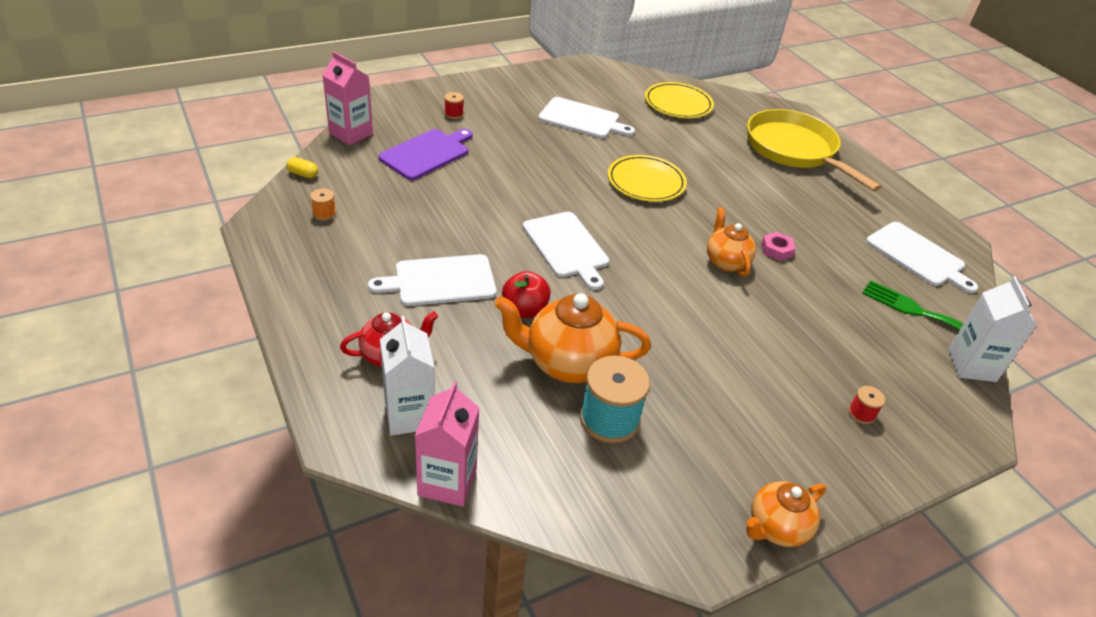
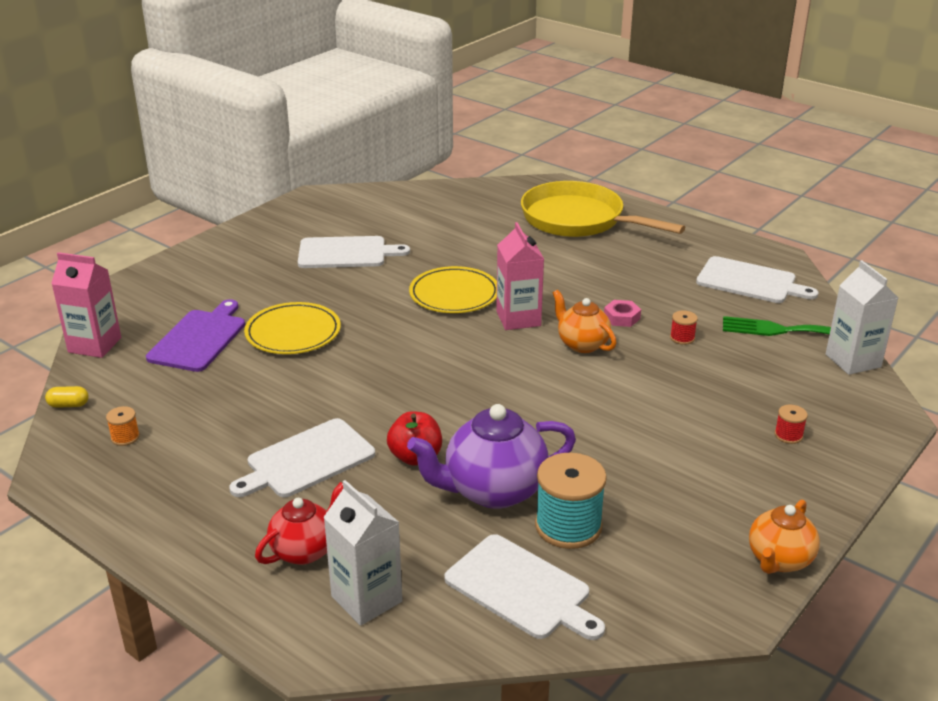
camera: 20 degrees left, 10 degrees down
pink carton [414,382,479,507] -> pink carton moved to [496,222,544,330]
red spool [444,92,464,119] -> red spool moved to [670,310,698,345]
orange teapot [494,293,651,383] -> purple teapot [407,404,576,509]
white cutting board [523,212,609,290] -> white cutting board moved to [444,534,605,640]
yellow plate [645,82,714,118] -> yellow plate moved to [244,302,341,354]

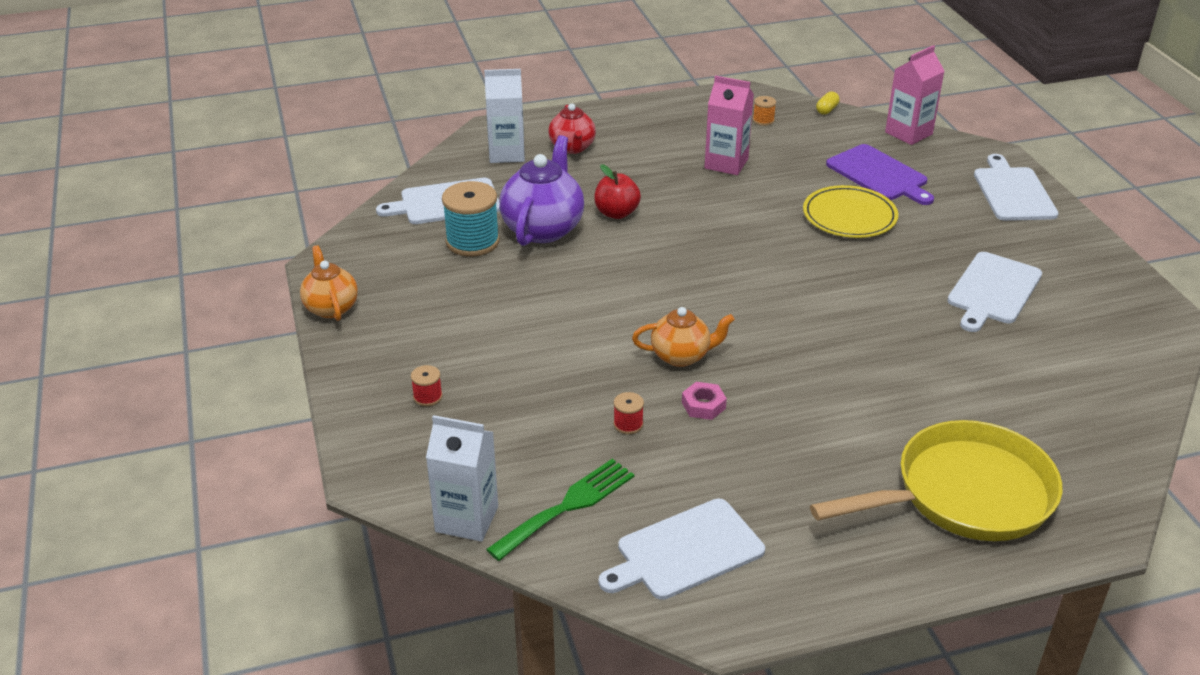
camera: 125 degrees right, 5 degrees up
white cutting board [229,418,375,497] -> white cutting board moved to [974,154,1059,221]
yellow plate [409,266,497,313] -> none
pink carton [496,222,544,330] -> pink carton moved to [704,75,754,175]

